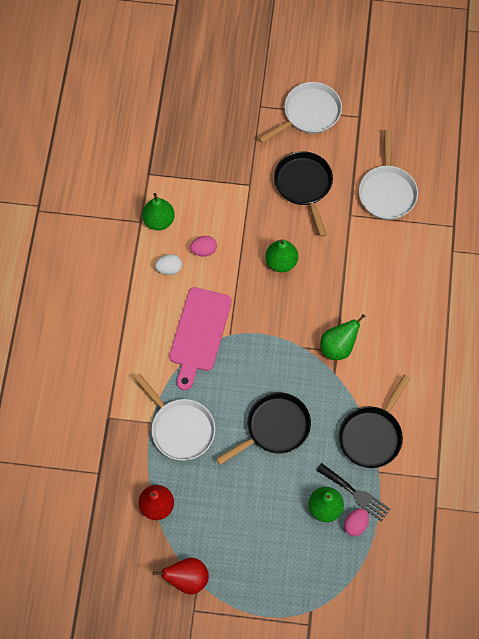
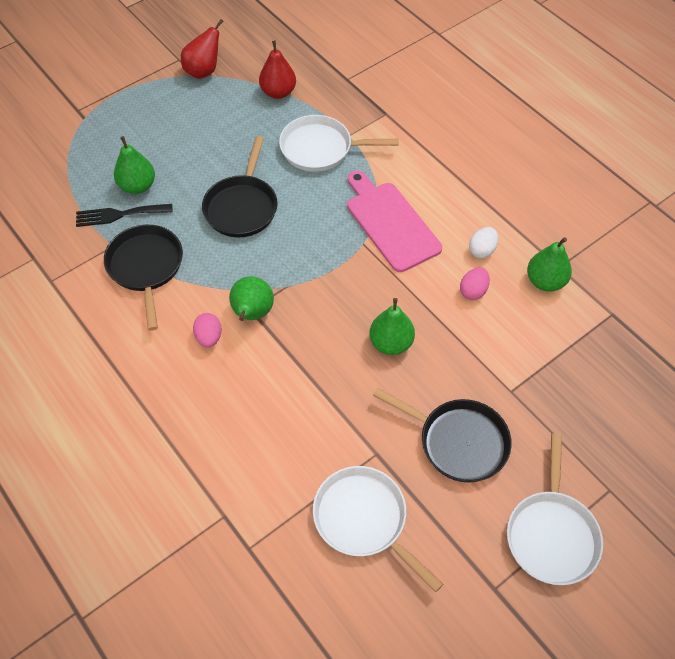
camera: 135 degrees right, 10 degrees down
pink egg [344,509,369,536] -> pink egg moved to [193,313,222,347]

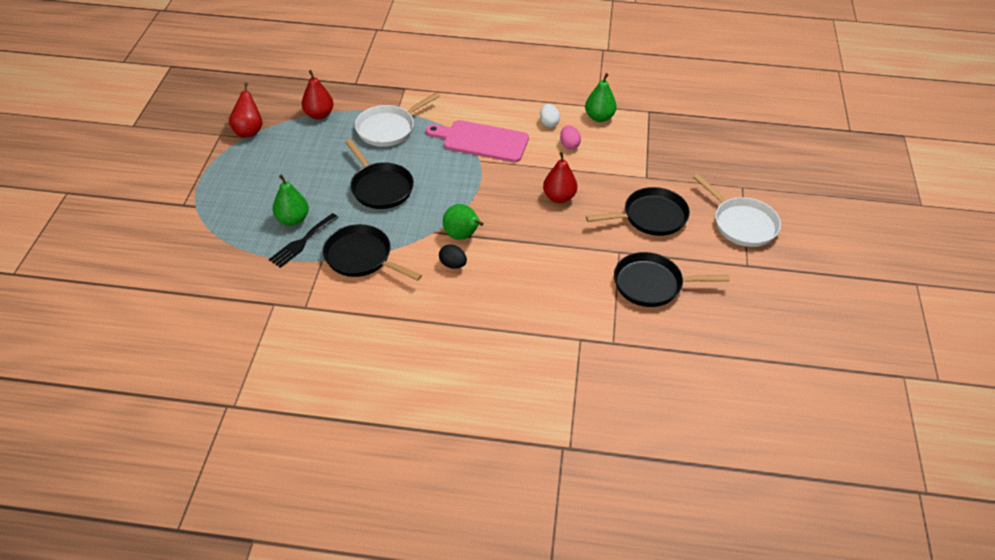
camera: 45 degrees left, 10 degrees down
pink egg [193,313,222,347] -> black egg [439,244,467,269]
white pan [313,466,443,592] -> black pan [614,252,730,307]
green pear [369,298,415,355] -> red pear [543,152,577,203]

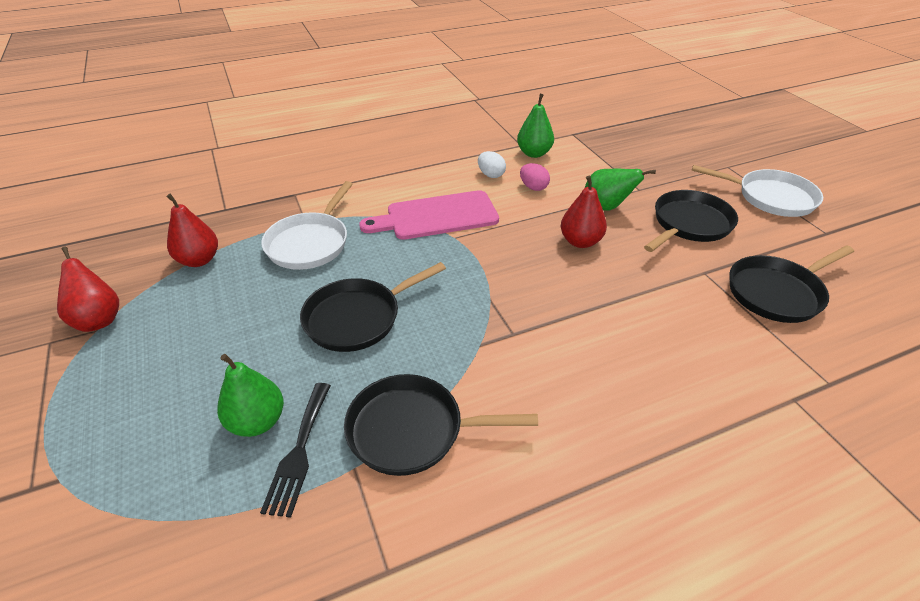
camera: 30 degrees left, 5 degrees down
black pan [345,139,414,209] -> black pan turned 120 degrees clockwise [300,262,446,352]
black egg [439,244,467,269] -> none
green pear [443,204,484,240] -> green pear moved to [585,169,656,211]

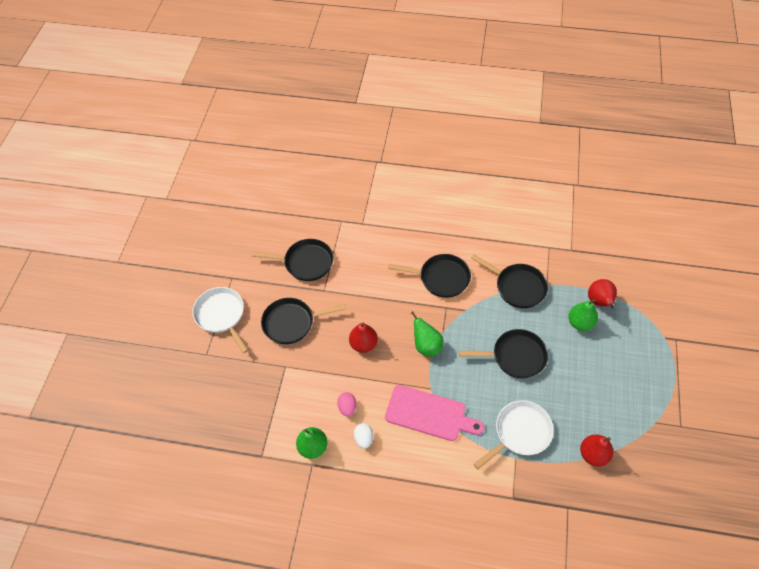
camera: 145 degrees left, 15 degrees up
red pear [57,246,119,332] -> red pear moved to [588,279,617,309]
black fork [260,383,331,518] -> none
green pear [585,169,656,211] -> green pear moved to [411,311,443,357]
none -> black pan [388,254,471,298]

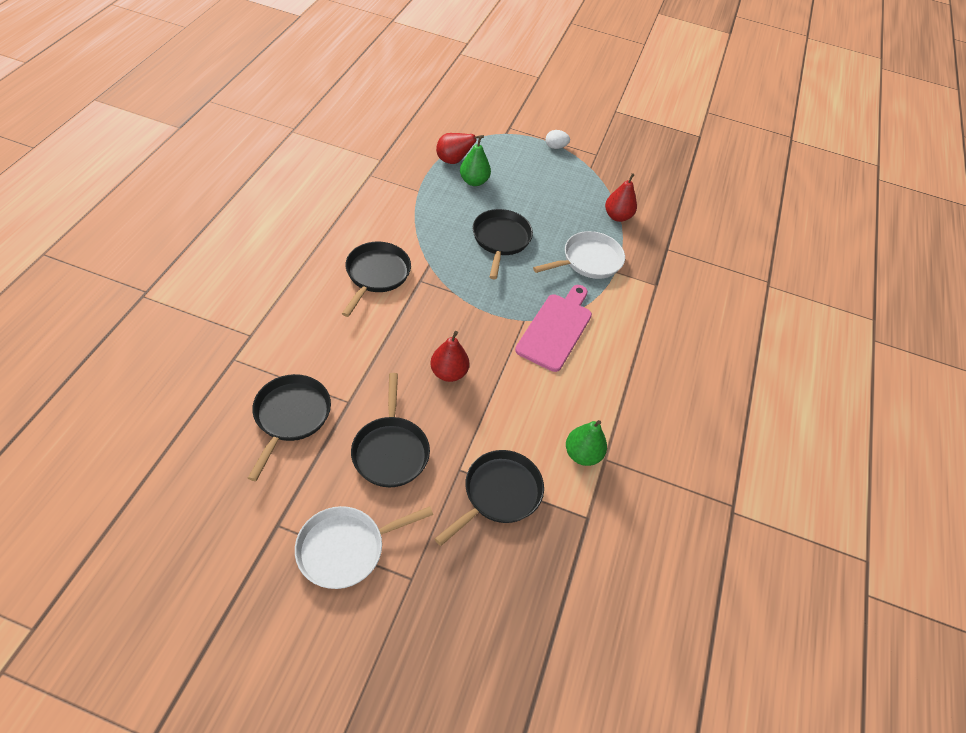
camera: 90 degrees left, 5 degrees down
pink egg [337,392,356,417] -> none
white egg [354,423,373,449] -> white egg moved to [546,130,570,149]
green pear [411,311,443,357] -> none
black pan [471,254,548,308] -> black pan moved to [435,450,544,546]
white pan [474,400,554,469] -> white pan turned 90 degrees clockwise [533,231,625,279]

